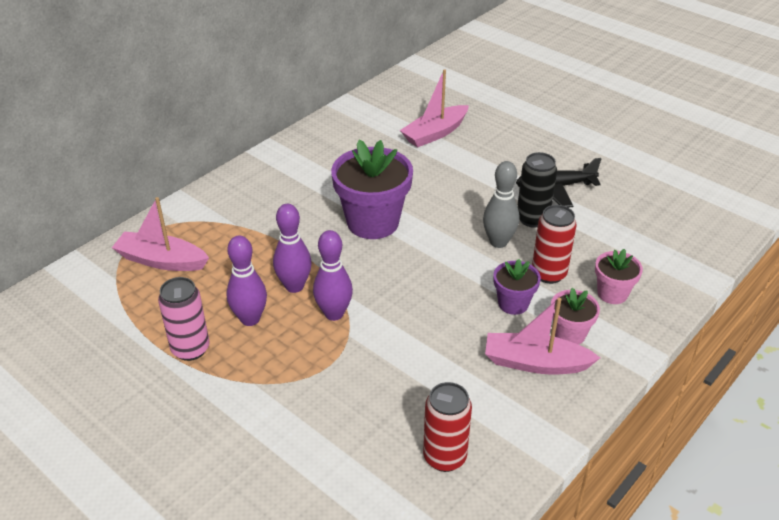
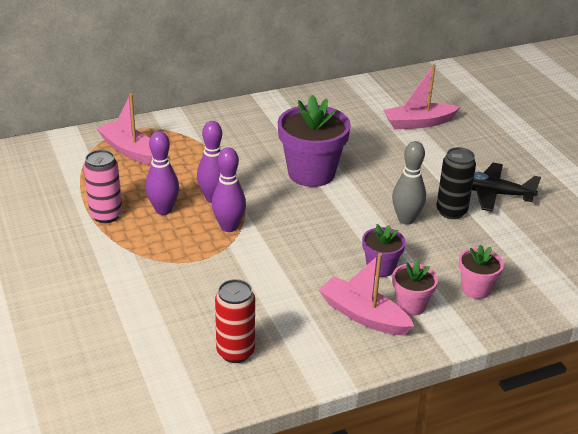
camera: 25 degrees right, 5 degrees down
red can [532,205,577,284] -> none

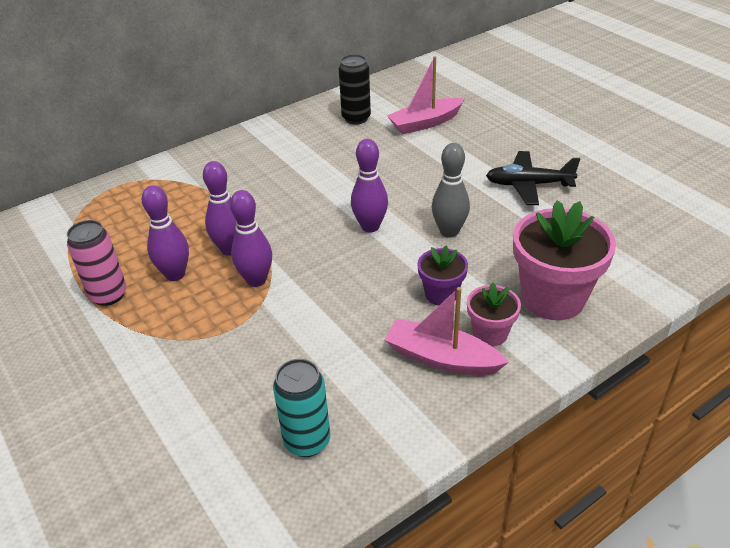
camera: 10 degrees left, 5 degrees up
pink boat [96,94,153,165] -> none
red can [215,279,255,363] -> turquoise can [273,359,330,457]
purple flower pot [278,95,351,187] -> none
black can [436,147,476,219] -> black can moved to [339,54,371,125]
pink flower pot [459,245,504,299] -> pink flower pot [513,200,616,320], size x1.89
none -> purple bowling pin [351,139,388,232]

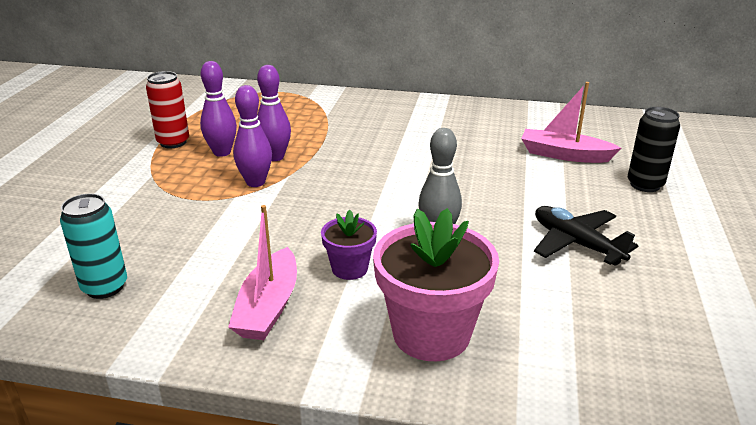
camera: 45 degrees right, 10 degrees down
pink can [67,220,126,306] -> red can [146,71,189,148]
black can [339,54,371,125] -> black can moved to [628,107,680,192]
purple bowling pin [351,139,388,232] -> none
pink boat [385,287,509,375] -> pink boat turned 150 degrees counterclockwise [228,205,297,340]
pink flower pot [467,282,521,346] -> none

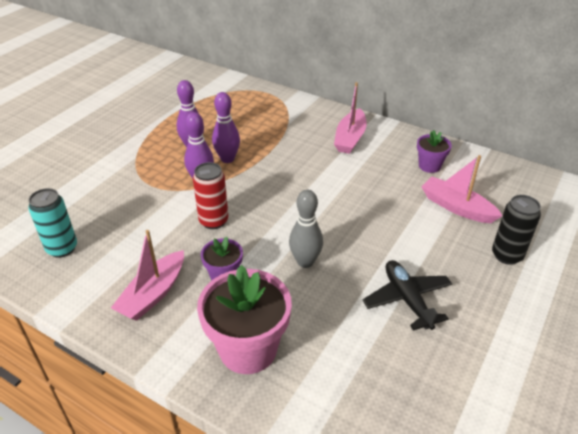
camera: 20 degrees right, 10 degrees up
red can [146,71,189,148] -> red can moved to [193,162,228,229]
none -> pink boat [334,82,367,154]
none -> purple flower pot [417,130,452,173]

